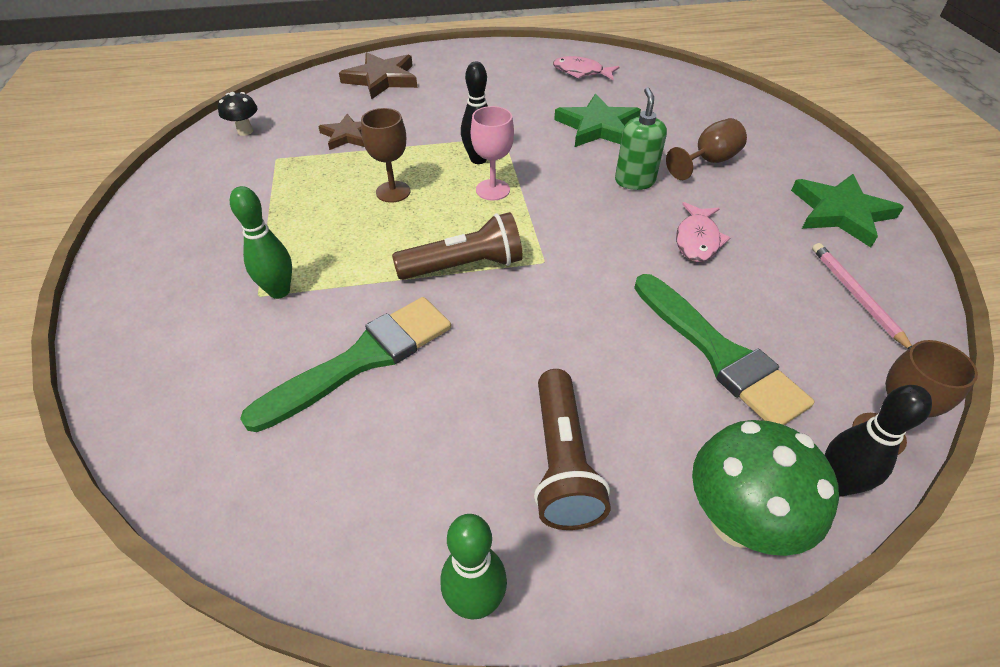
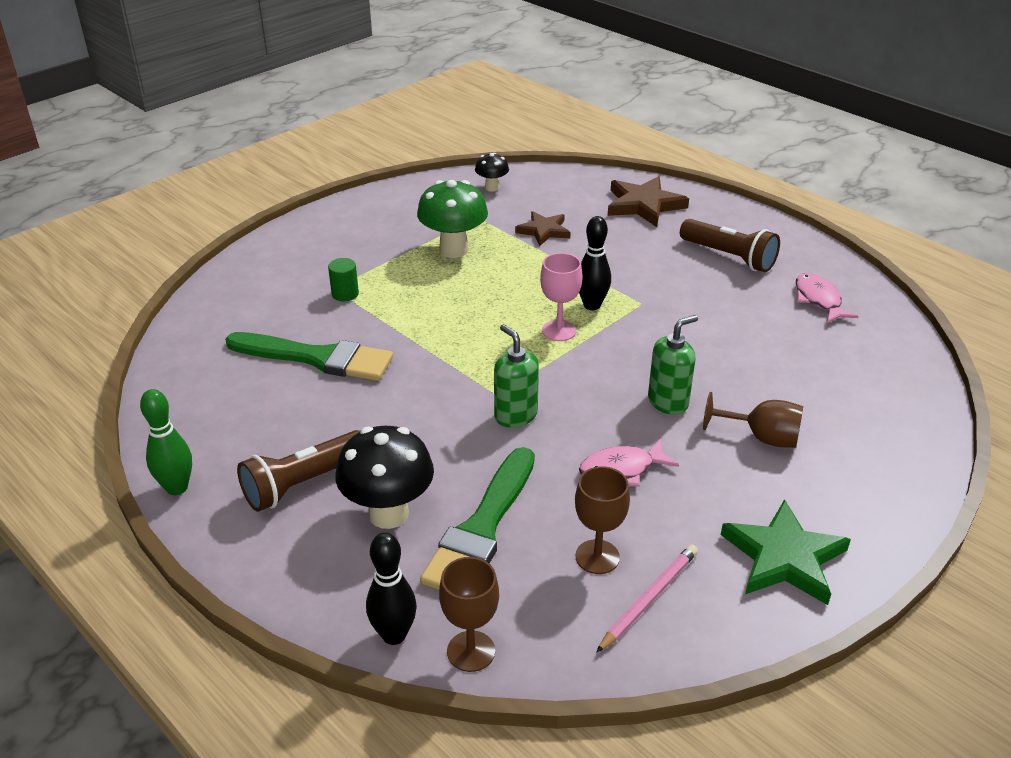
camera: 55 degrees right, 10 degrees down
green bowling pin [230,186,292,299] -> green cylinder [328,258,359,301]
brown goblet [361,108,410,203] -> brown goblet moved to [575,466,630,574]
brown flashlight [392,212,523,280] -> brown flashlight moved to [680,219,780,272]
green star [554,94,641,147] -> none
green mushroom [692,420,839,556] -> green mushroom moved to [417,180,488,258]
none -> black mushroom [335,426,434,529]
none -> green soap dispenser [494,324,539,428]

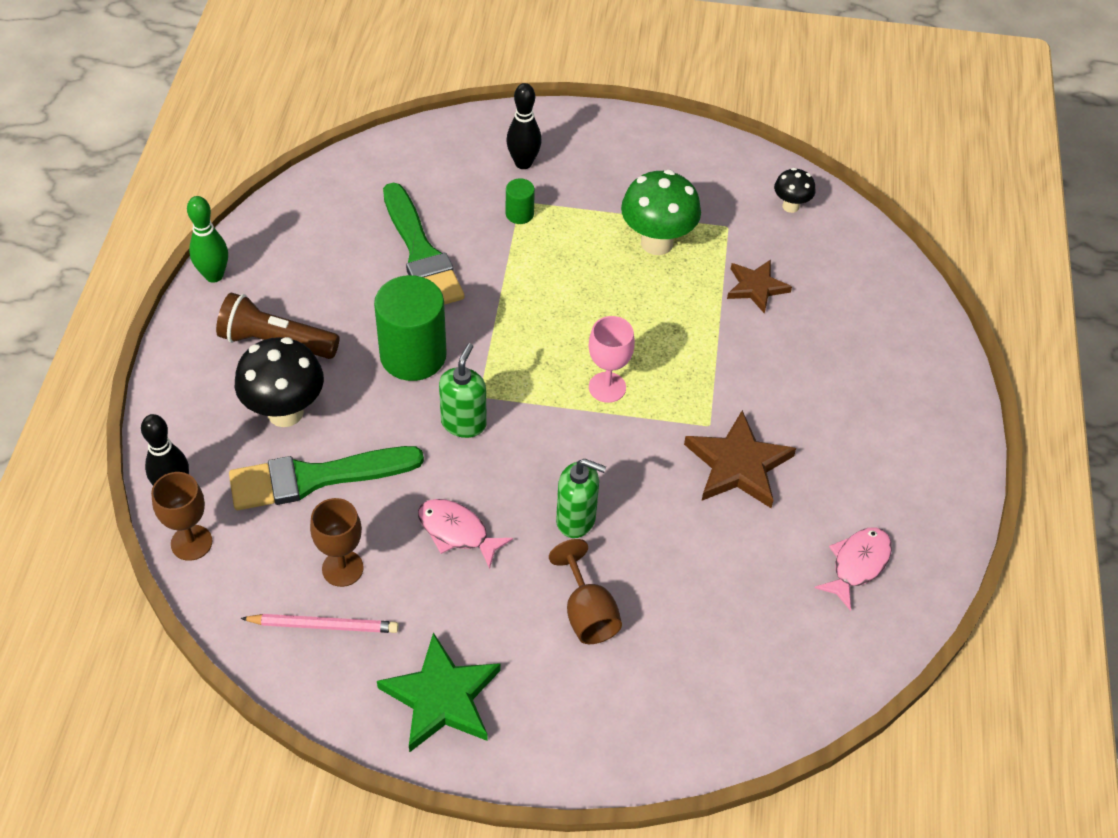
camera: 50 degrees right, 15 degrees up
black bowling pin [579,216,611,310] -> black bowling pin moved to [506,83,542,169]
brown star [608,176,689,227] -> brown star moved to [684,410,796,508]
brown flashlight [680,219,780,272] -> none
none -> green cylinder [374,275,447,381]

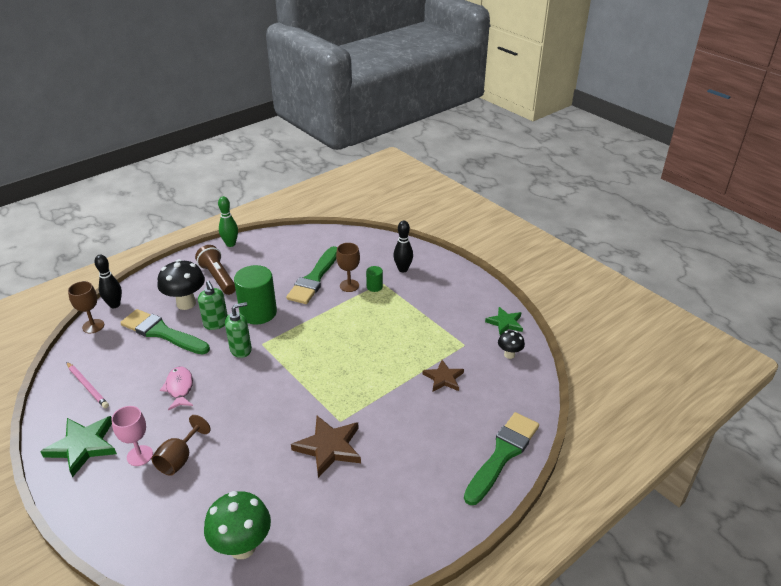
camera: 45 degrees right, 15 degrees down
brown goblet [310,498,364,587] -> brown goblet moved to [336,243,360,292]
green soap dispenser [556,459,606,538] -> green soap dispenser moved to [198,280,228,330]
pink goblet [589,316,635,403] -> pink goblet moved to [112,406,153,466]
green mushroom [621,170,701,255] -> green mushroom moved to [204,491,271,559]
pink fish [814,527,892,611] -> none
none -> green brush [464,412,539,505]
none -> green star [485,307,523,335]

